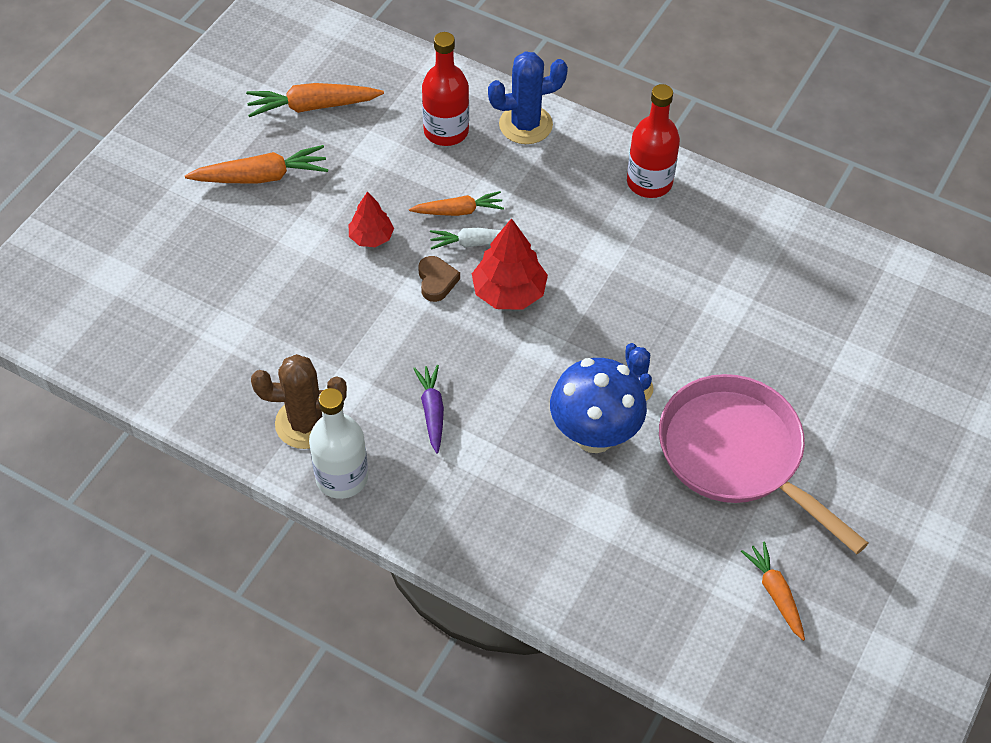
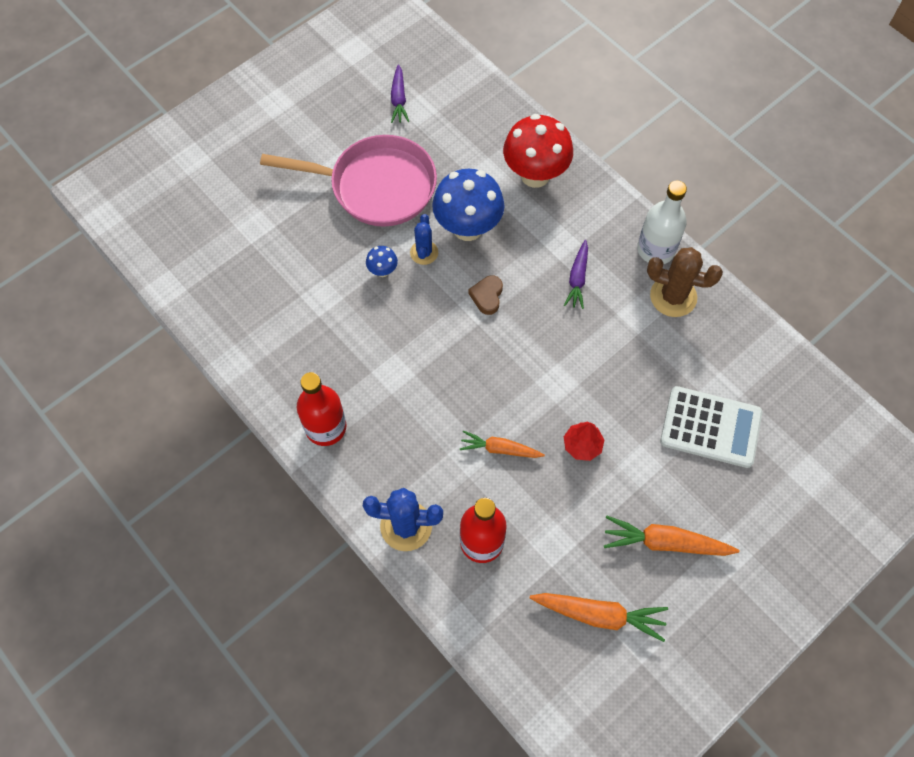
camera: 160 degrees left, 10 degrees up
brown heart [418,256,460,302] -> brown heart moved to [468,276,503,315]
white carrot [430,228,526,250] -> none
red tree [472,218,548,310] -> none
pink pan [659,374,868,554] -> pink pan turned 60 degrees counterclockwise [260,135,437,227]
orange carrot [741,541,805,641] -> purple carrot [391,64,409,123]
none -> blue mushroom [366,246,398,277]
none -> red mushroom [503,114,573,188]
none -> white calculator [660,386,762,468]

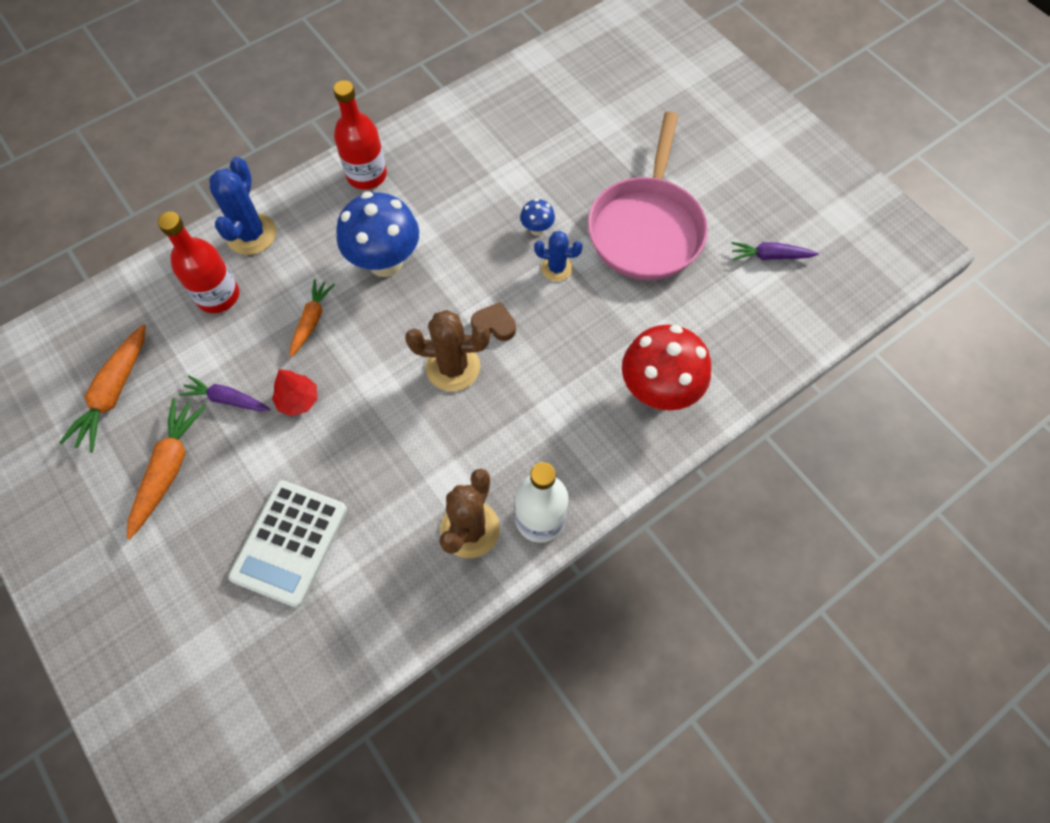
camera: 95 degrees right, 0 degrees up
blue mushroom [432,169,504,241] -> blue mushroom moved to [336,192,419,277]
purple carrot [564,240,588,309] -> purple carrot moved to [179,375,270,411]
none -> brown cactus [405,310,490,391]

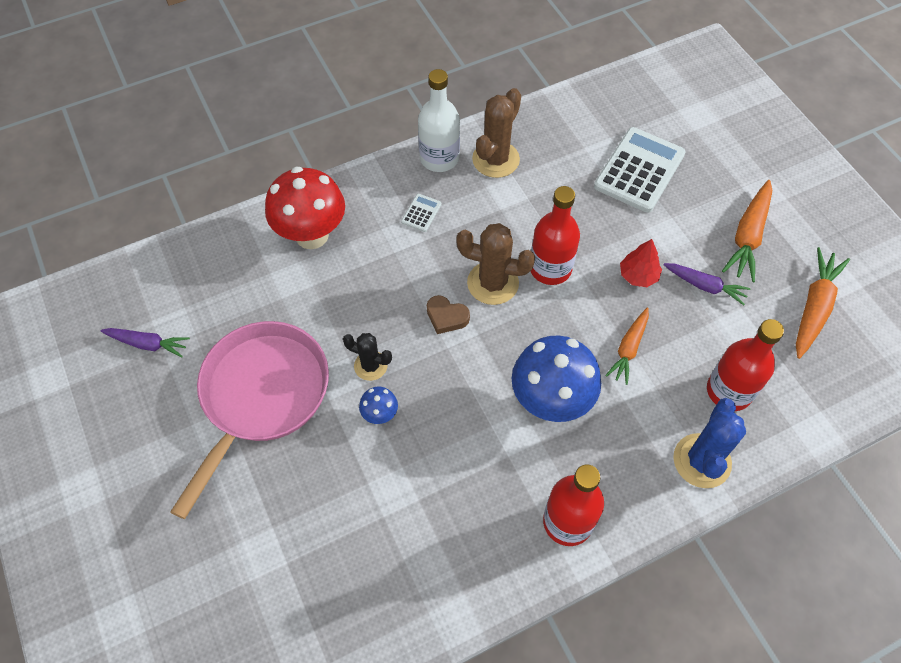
camera: 170 degrees left, 5 degrees down
blue cactus [534,231,583,281] -> black cactus [343,333,392,381]
none -> white calculator [401,194,442,232]
none -> red bottle [531,186,580,285]

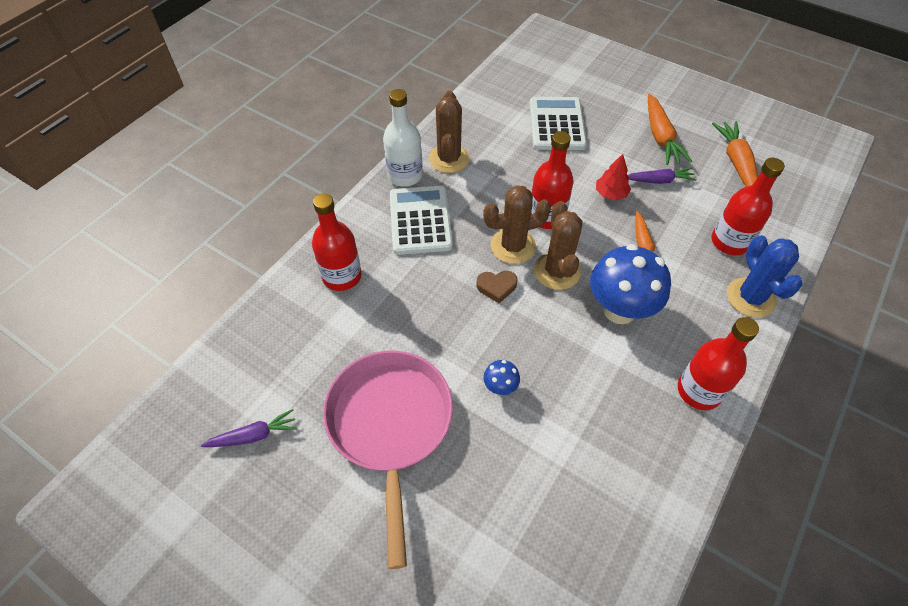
camera: 30 degrees left, 5 degrees down
red mushroom [265,167,345,249] -> red bottle [312,194,361,291]
black cactus [343,333,392,381] -> none
white calculator [401,194,442,232] -> white calculator [390,186,453,255], size x2.32
none -> brown cactus [534,201,583,290]

